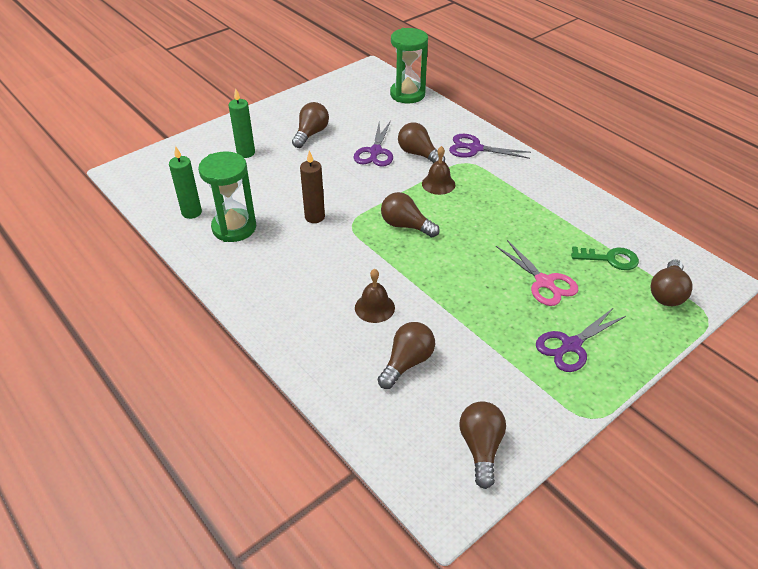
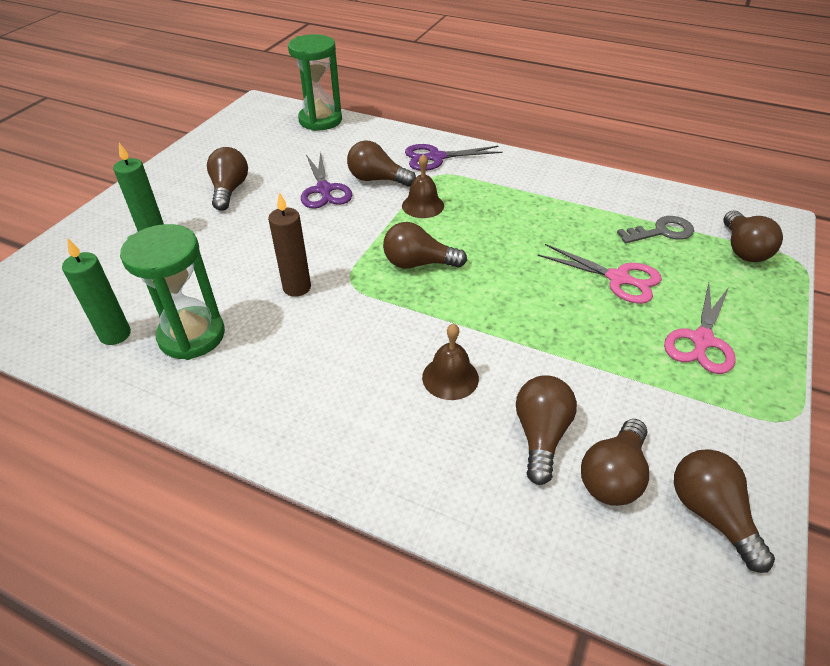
camera: 25 degrees left, 0 degrees up
purple scissors [536,307,626,372] -> pink scissors [664,283,736,374]
green key [571,247,639,270] -> grey key [617,216,694,243]
none -> brown light bulb [581,419,649,506]

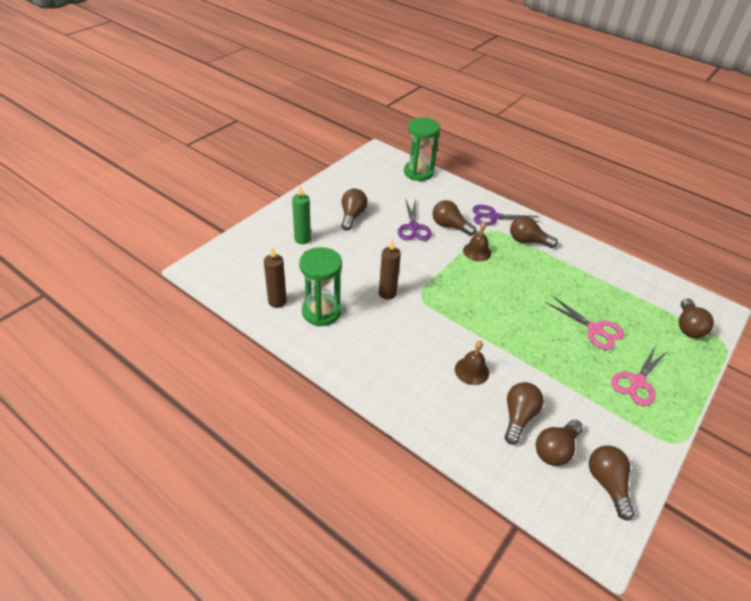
camera: 10 degrees right, 0 degrees up
green candle [62,238,131,345] -> brown candle [264,247,287,308]
brown light bulb [383,222,467,268] -> brown light bulb moved to [510,216,558,248]
grey key [617,216,694,243] -> none

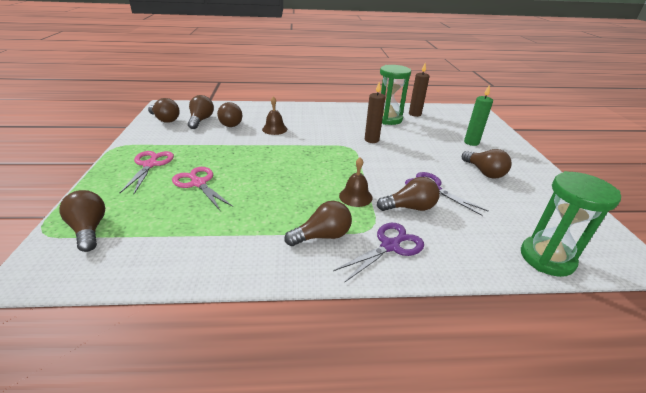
camera: 140 degrees right, 10 degrees down
pink scissors [547,296,624,350] -> pink scissors turned 45 degrees clockwise [172,167,233,210]

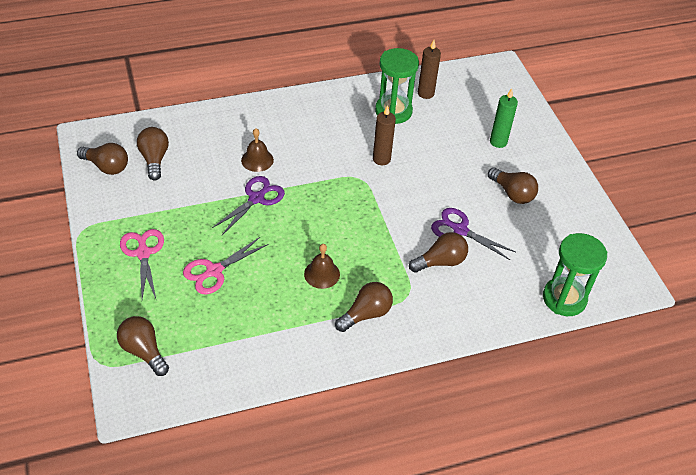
camera: 15 degrees left, 15 degrees up
pink scissors [172,167,233,210] -> pink scissors turned 75 degrees counterclockwise [183,237,268,294]
brown light bulb [217,102,242,127] -> none
purple scissors [333,223,424,283] -> purple scissors moved to [212,176,285,235]
brown bell [339,157,373,207] -> brown bell moved to [304,244,340,289]

